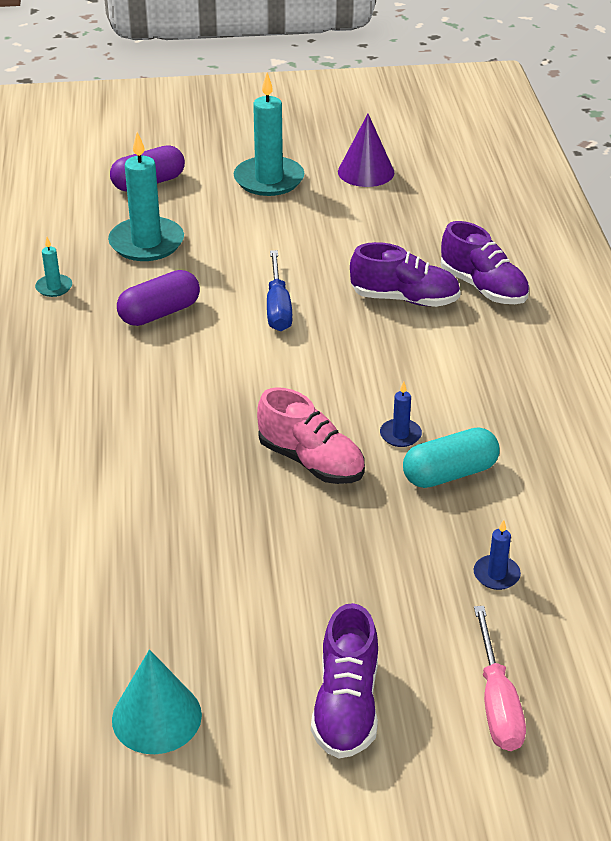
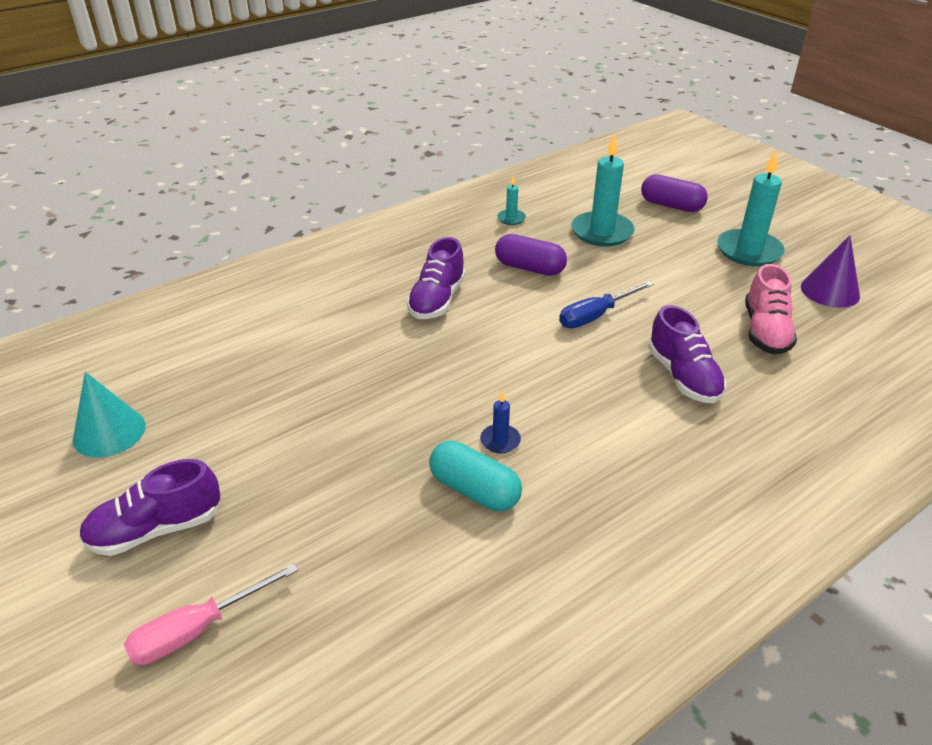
camera: 60 degrees right, 0 degrees up
pink shoe [257,387,365,484] -> pink shoe moved to [745,264,797,355]
purple shoe [441,221,529,304] -> purple shoe moved to [407,237,465,319]
blue candle [474,520,521,590] -> none

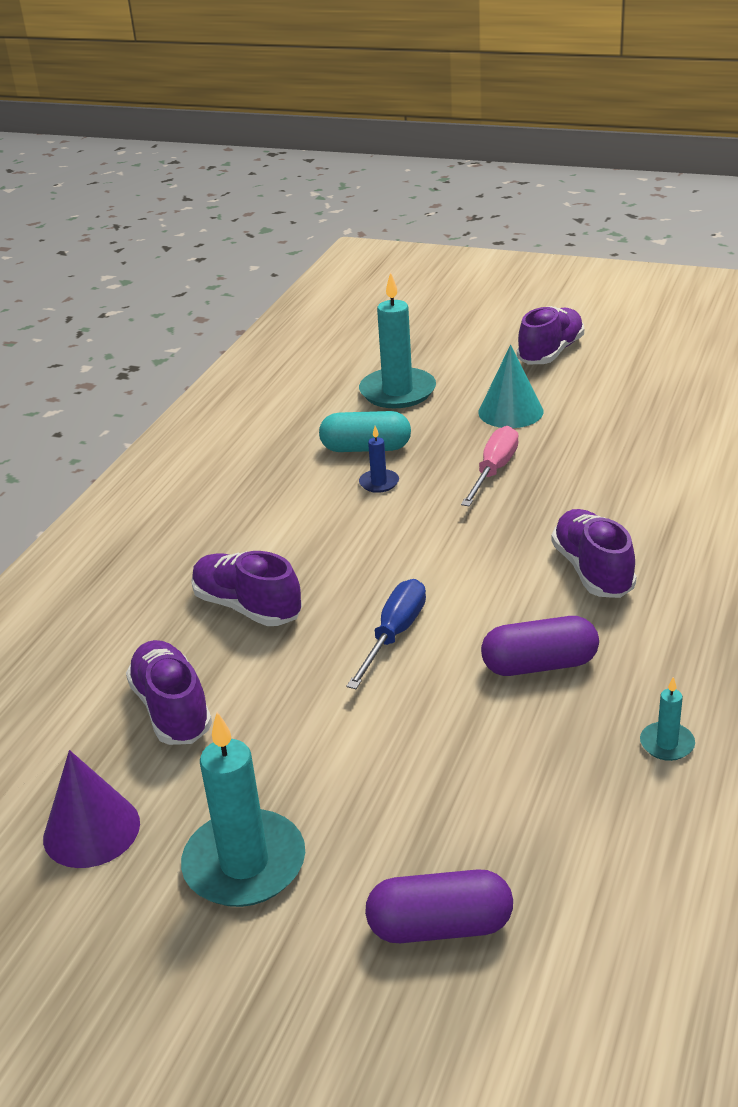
camera: 150 degrees right, 5 degrees down
turquoise cone [73,372,146,458] -> turquoise cone moved to [478,345,543,428]
pink screwdriver [124,563,298,665] -> pink screwdriver moved to [461,426,519,506]
turquoise candle [571,133,635,247] -> turquoise candle moved to [359,272,436,408]
pink shoe [745,264,797,355] -> purple shoe [126,640,212,745]

